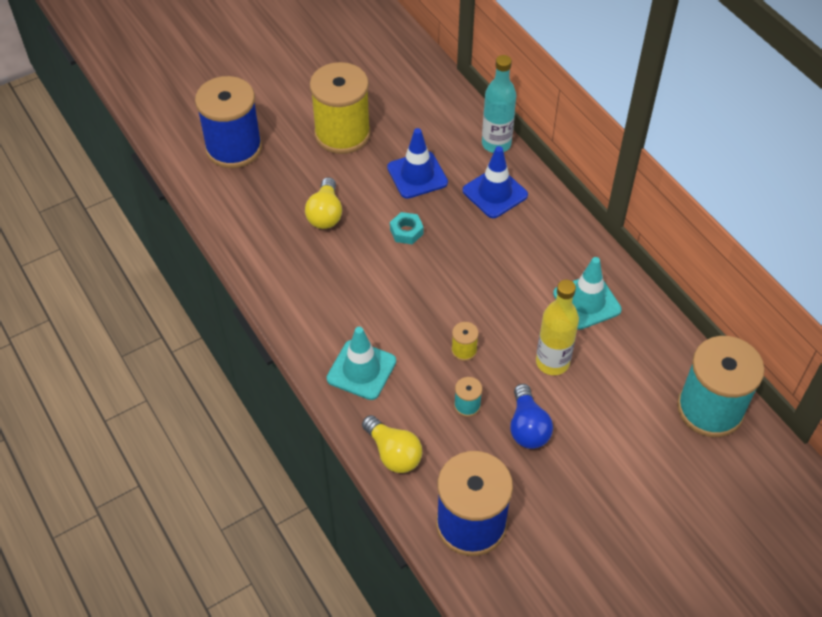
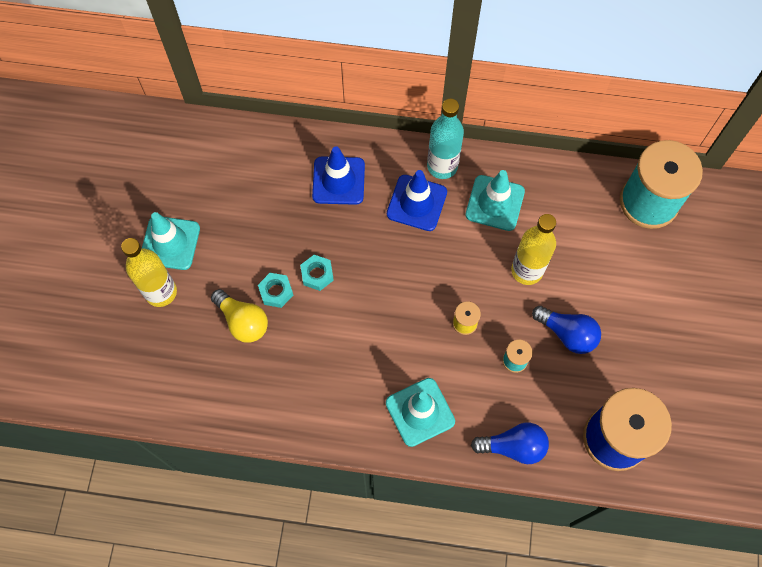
camera: 50 degrees left, 15 degrees up
blue spool [195,76,262,168] -> none
yellow spool [310,62,371,154] -> turquoise traffic cone [142,212,200,270]
yellow light bulb [362,415,422,473] -> blue light bulb [471,423,549,464]
blue traffic cone [387,128,448,199] -> blue traffic cone moved to [387,170,447,231]
turquoise bottle [482,55,516,153] -> turquoise bottle moved to [427,99,464,179]
none -> yellow bottle [121,238,177,307]
none -> turquoise nut [258,273,293,308]

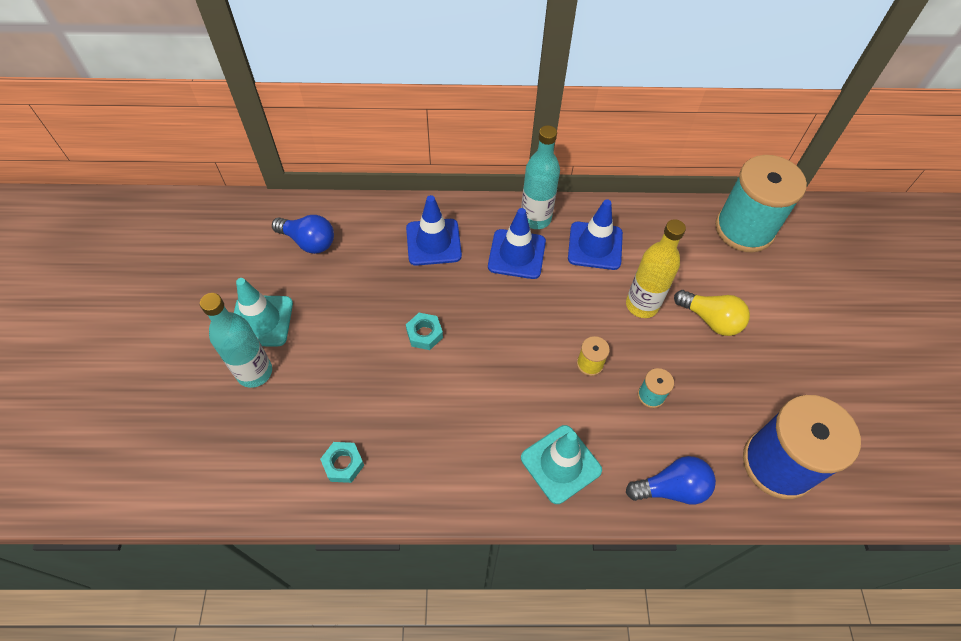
camera: 10 degrees left, 10 degrees down
yellow bottle [121,238,177,307] -> turquoise bottle [200,293,272,388]
yellow light bulb [211,289,268,342] -> yellow light bulb moved to [674,290,750,336]
turquoise nut [258,273,293,308] -> turquoise nut moved to [320,442,364,483]
turquoise traffic cone [465,170,525,231] -> blue traffic cone [568,199,623,270]
blue light bulb [532,306,601,354] -> blue light bulb moved to [272,215,334,254]

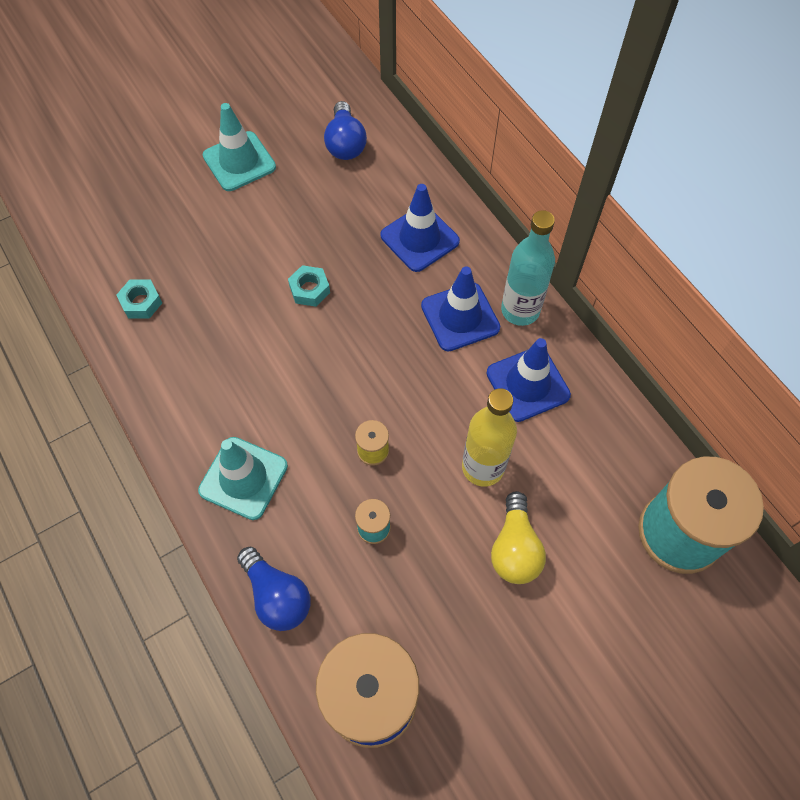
camera: 60 degrees right, 5 degrees up
turquoise bottle [200,293,272,388] -> none

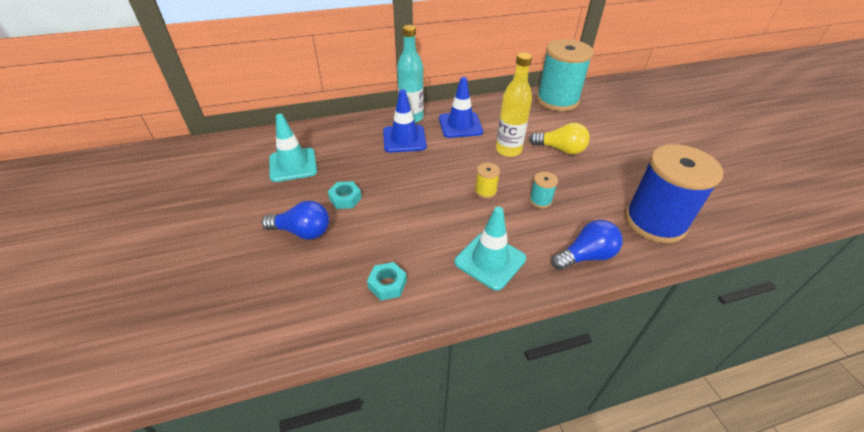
camera: 75 degrees left, 20 degrees down
turquoise nut [116,279,162,319] -> turquoise nut moved to [367,262,407,301]
turquoise traffic cone [203,103,276,191] -> turquoise traffic cone moved to [269,114,317,182]
blue light bulb [324,101,367,160] -> blue light bulb moved to [262,201,329,240]
blue traffic cone [380,184,460,272] -> none

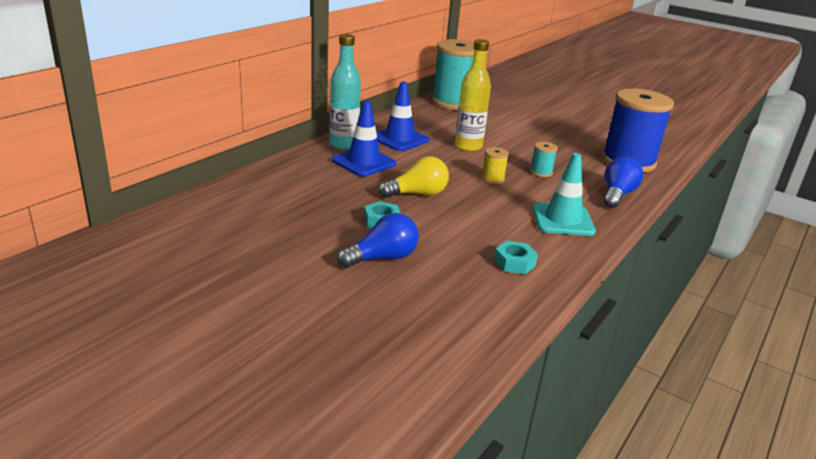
camera: 40 degrees left, 15 degrees down
turquoise traffic cone [269,114,317,182] -> none
yellow light bulb [529,123,590,154] -> yellow light bulb moved to [378,156,449,198]

